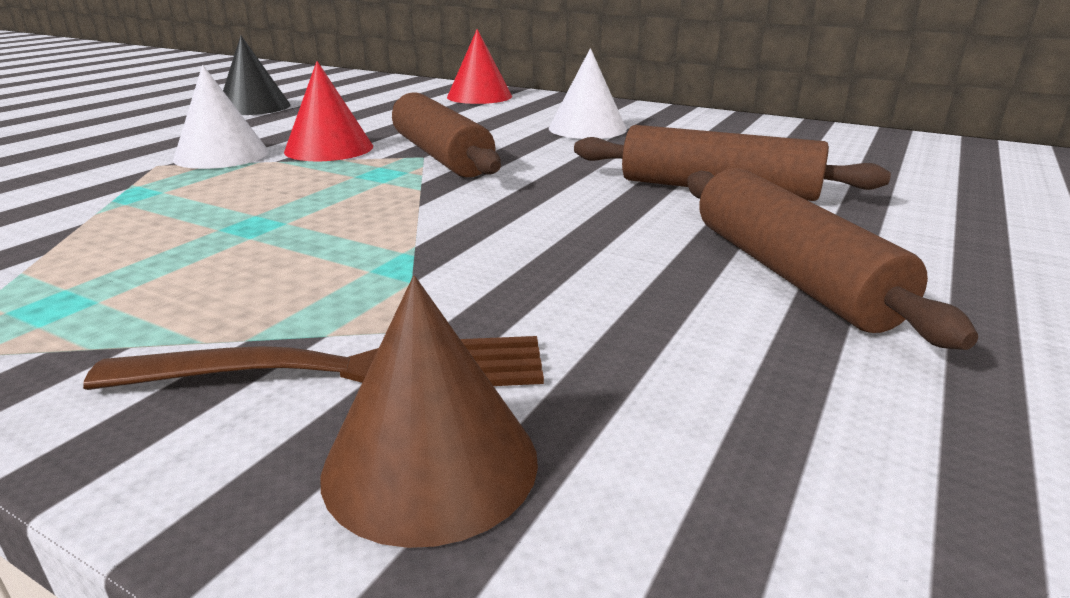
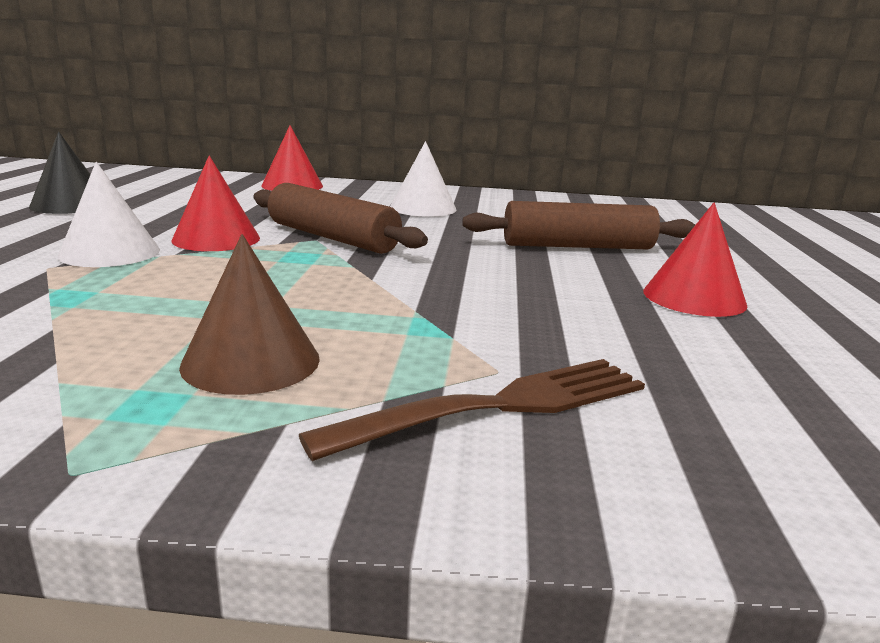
camera: 25 degrees left, 5 degrees down
brown cone [320,276,538,548] -> brown cone moved to [179,234,320,395]
brown rolling pin [687,168,978,350] -> red cone [643,202,747,317]

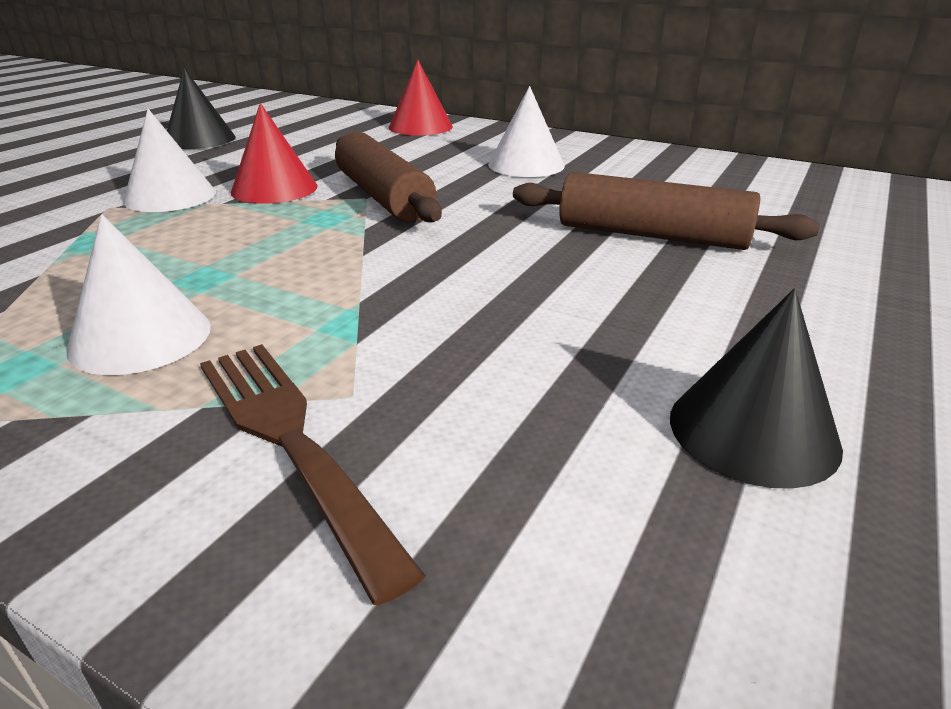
camera: 25 degrees right, 10 degrees up
brown cone [179,234,320,395] -> white cone [67,214,211,375]
brown fork [299,359,645,461] -> brown fork turned 120 degrees counterclockwise [200,344,425,605]
red cone [643,202,747,317] -> none
none -> black cone [670,289,843,489]

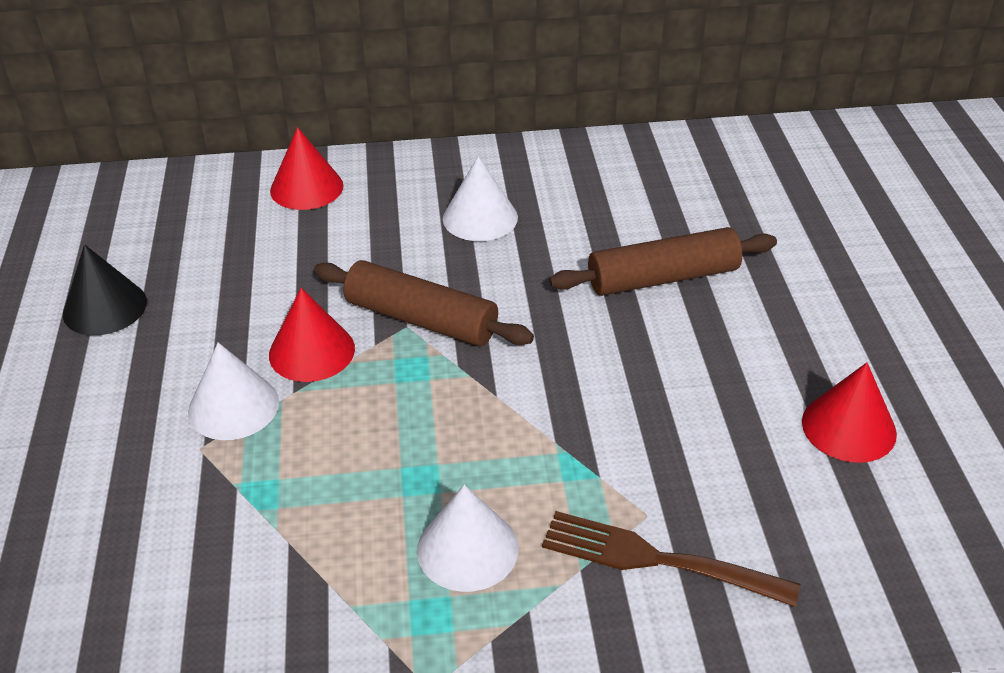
camera: 35 degrees left, 10 degrees up
black cone [670,289,843,489] -> red cone [802,362,897,463]

